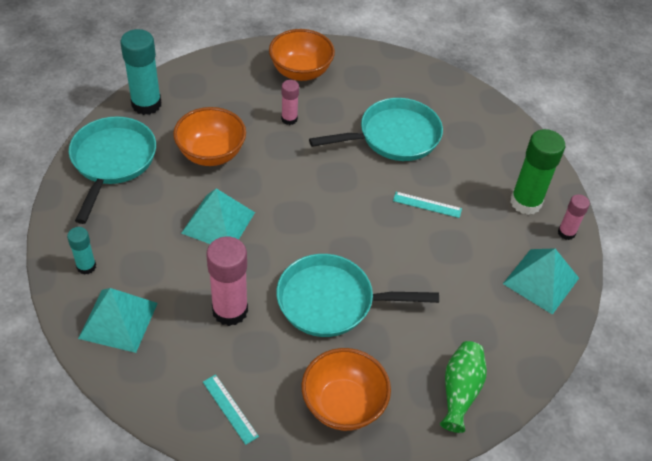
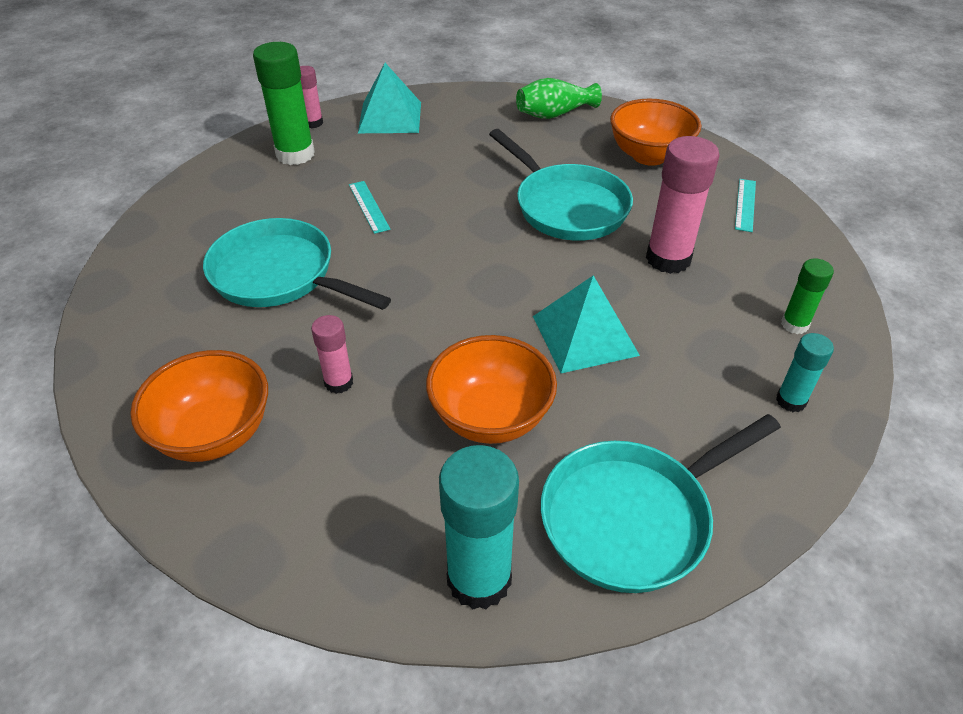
camera: 125 degrees left, 5 degrees down
turquoise pyramid [78,288,158,353] -> green glue stick [781,258,834,334]

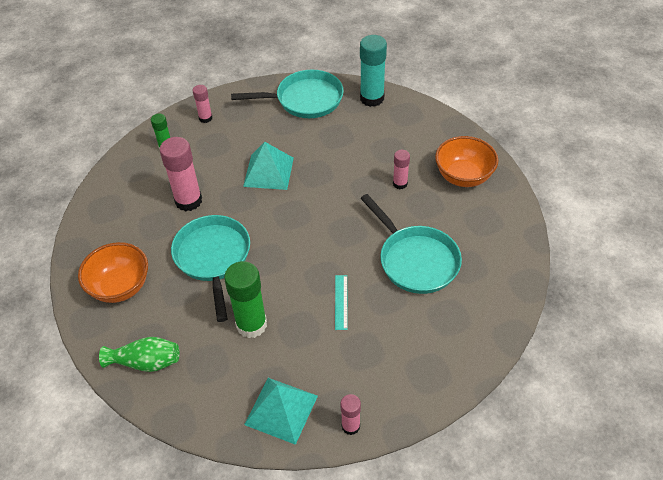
camera: 155 degrees left, 5 degrees up
green glue stick [253,42,315,165] -> green glue stick moved to [224,261,267,338]
orange bowl [426,335,557,444] -> none
turquoise ruler [735,179,756,232] -> none
turquoise glue stick [776,333,834,412] -> pink glue stick [193,85,213,123]

